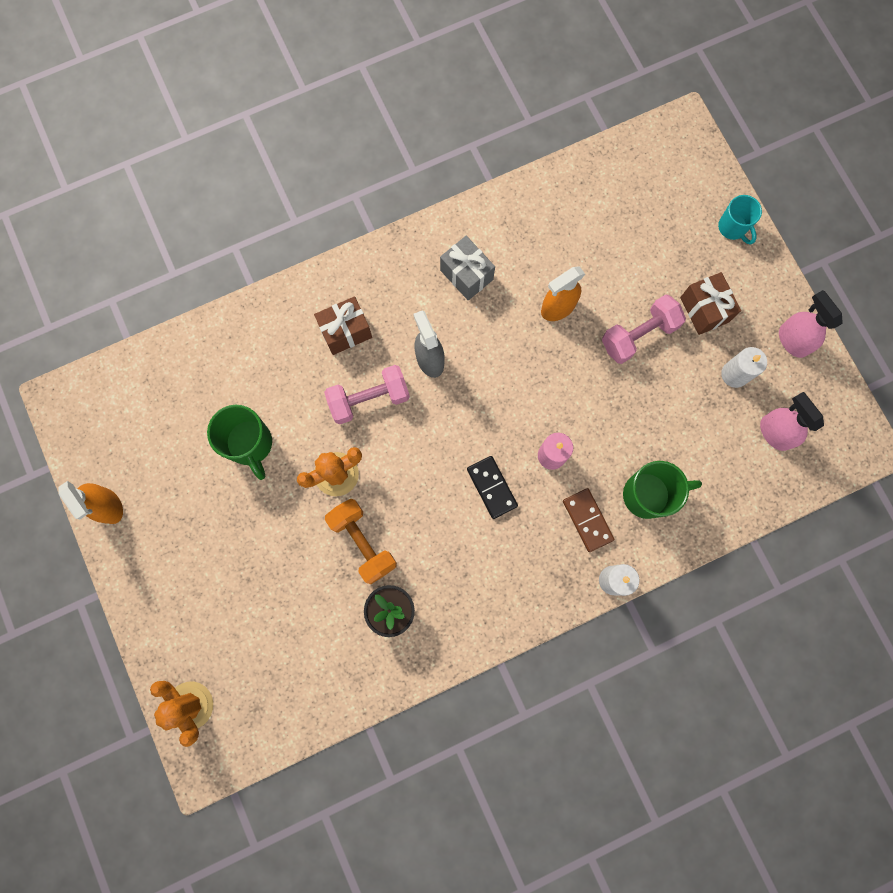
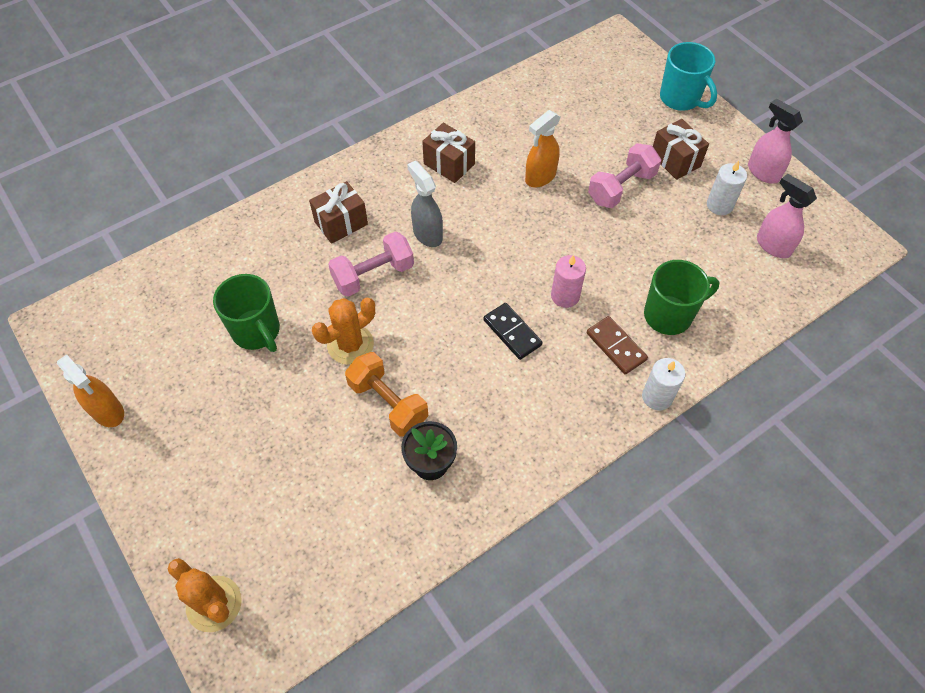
camera: 10 degrees left, 20 degrees down
grey gift [440,236,495,300] -> brown gift [422,123,475,183]
turquoise mug [718,195,762,245] -> turquoise mug [660,42,717,111], size x1.53

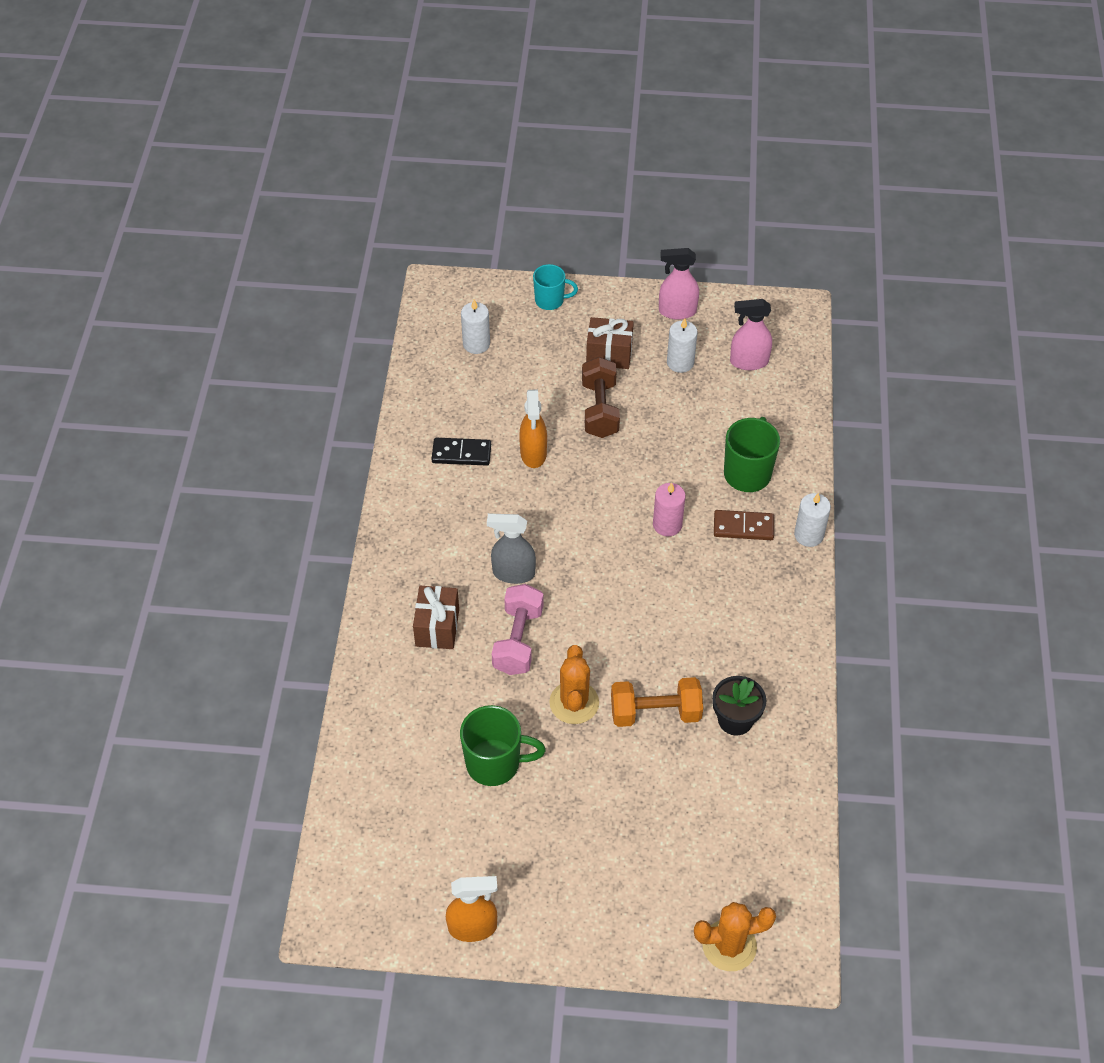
camera: 50 degrees left, 5 degrees down
brown gift [422,123,475,183] -> none
black domino [483,303,543,360] -> black domino moved to [432,438,491,466]
pink dumbbell [588,143,661,208] -> brown dumbbell [582,357,620,438]
turquoise mug [660,42,717,111] -> turquoise mug [533,264,578,310], size x0.65
none -> white candle [461,300,490,354]

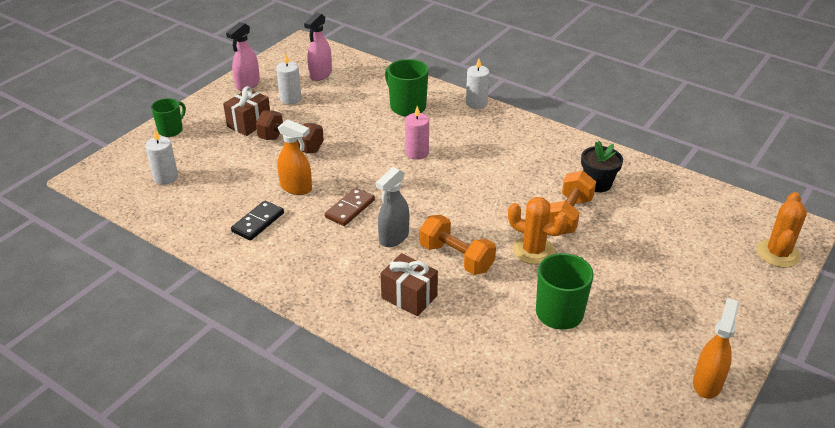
camera: 60 degrees left, 15 degrees down
pink dumbbell [492,584,543,675] -> orange dumbbell [420,215,496,275]
turquoise mug [533,264,578,310] -> green mug [151,98,186,137]
brown domino [714,510,774,540] -> brown domino moved to [325,188,375,226]

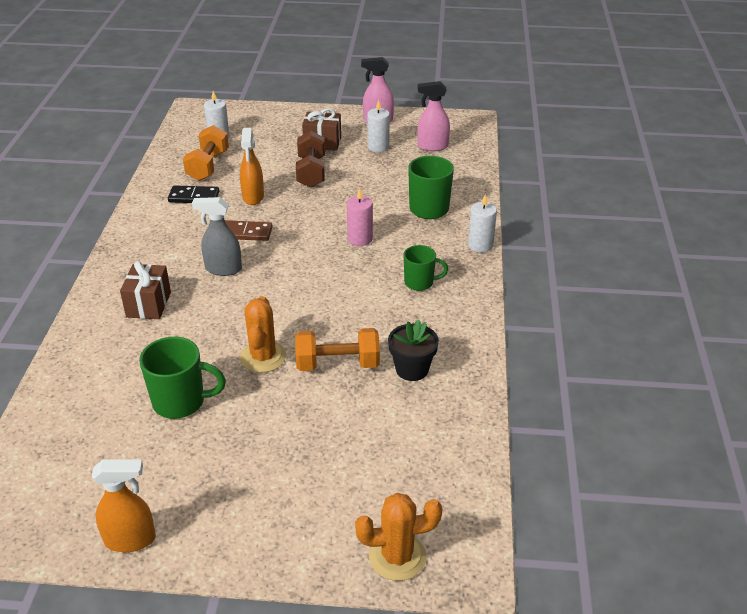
camera: 60 degrees right, 0 degrees up
green mug [151,98,186,137] -> green mug moved to [403,245,448,291]
orange dumbbell [420,215,496,275] -> orange dumbbell moved to [183,125,229,181]

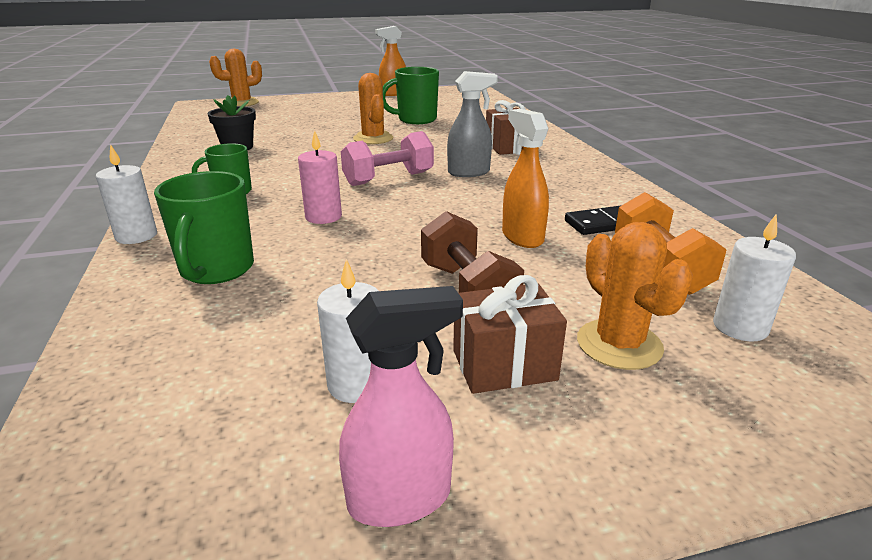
camera: 160 degrees right, 10 degrees down
brown domino [225,220,273,241] -> none
orange dumbbell [295,328,380,371] -> none
pink spray bottle [417,81,450,151] -> none
none -> pink dumbbell [341,131,434,186]
none -> orange cactus [577,222,693,370]

